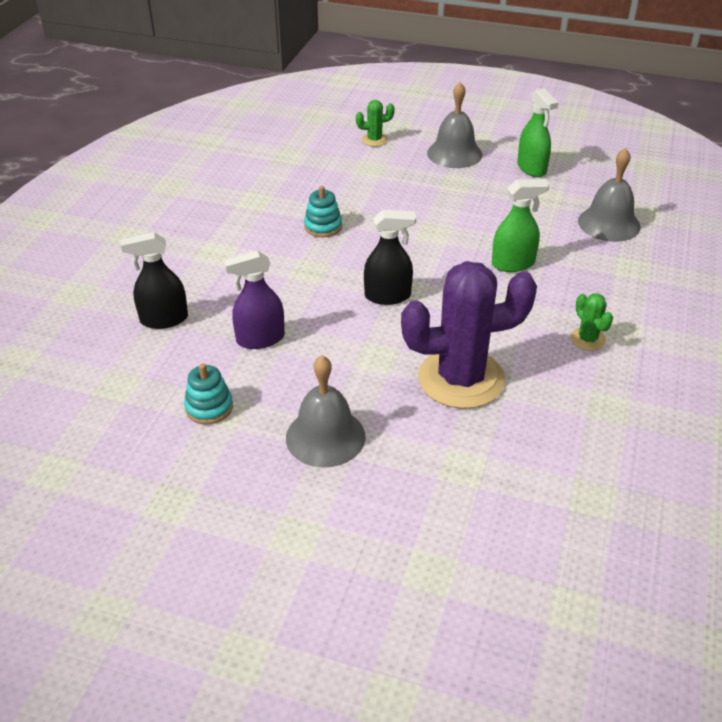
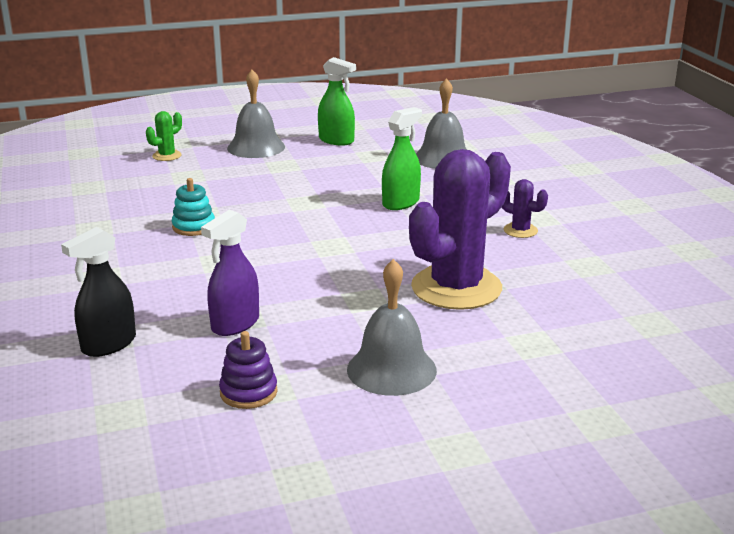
camera: 35 degrees left, 15 degrees down
turquoise stacking toy [184,363,233,424] -> purple stacking toy [219,331,278,409]
black spray bottle [364,210,416,305] -> none
green cactus [570,293,613,351] -> purple cactus [501,179,548,238]

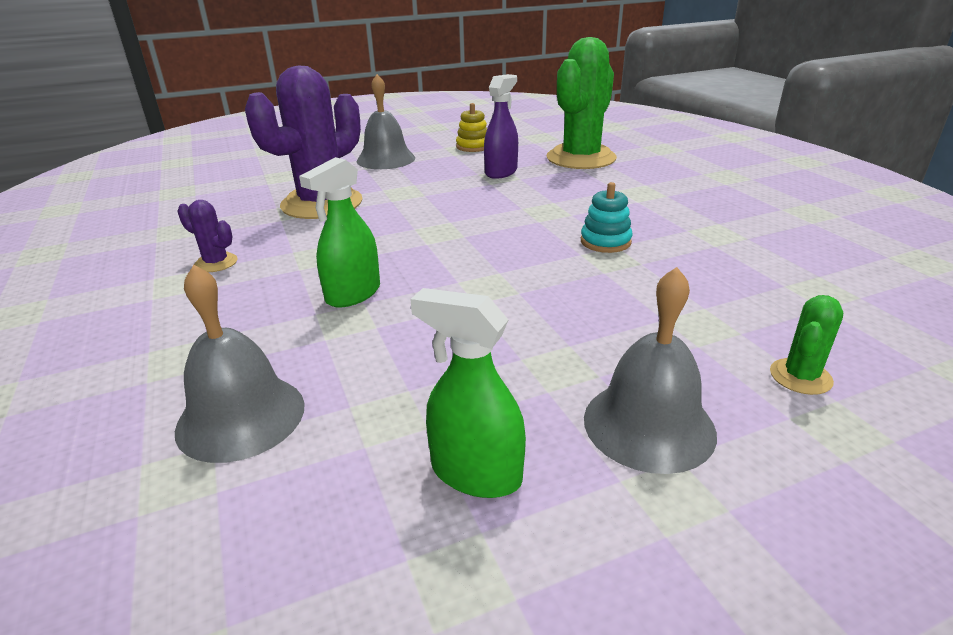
camera: 175 degrees right, 5 degrees up
black spray bottle [61,227,136,357] -> green cactus [547,37,617,169]
purple stacking toy [219,331,278,409] -> yellow stacking toy [456,103,487,152]

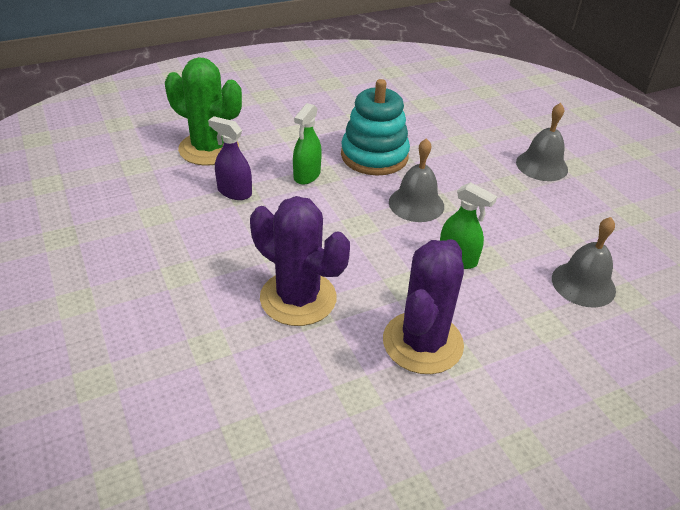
camera: 95 degrees left, 10 degrees up
purple cactus [177,200,238,272] -> purple cactus [383,239,464,374], size x2.37
grey bell [357,74,415,169] -> grey bell moved to [389,138,444,222]
green spray bottle [410,288,526,498] -> green spray bottle moved to [293,103,322,185]
yellow stacking toy [456,103,487,152] -> none
turquoise stacking toy [581,182,632,253] -> turquoise stacking toy [341,79,410,175], size x2.14
green cactus [770,295,843,395] -> none

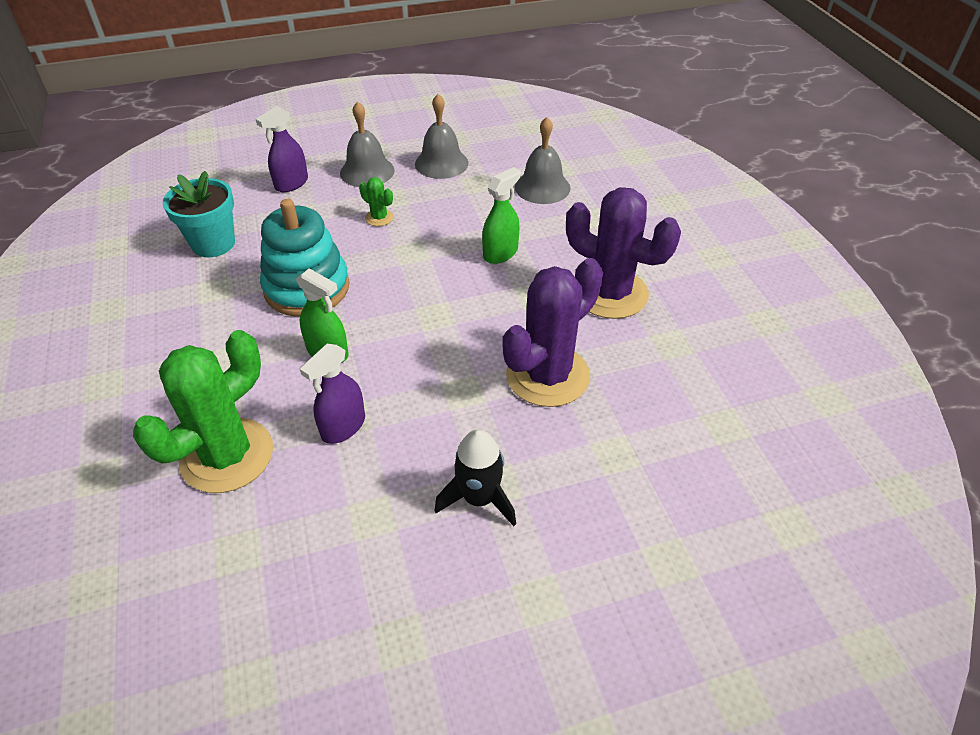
camera: 80 degrees left, 5 degrees up
grey bell [389,138,444,222] -> grey bell moved to [415,94,468,179]
none -> turquoise flower pot [163,171,235,257]
none -> purple spray bottle [256,106,308,192]
none -> green cactus [359,177,394,226]
none -> black rocket [435,429,516,526]

